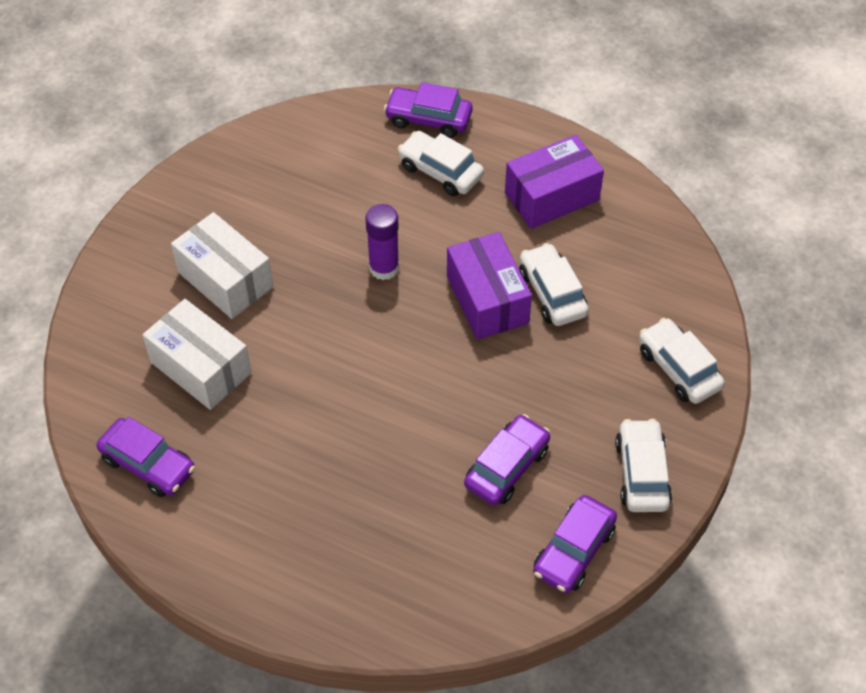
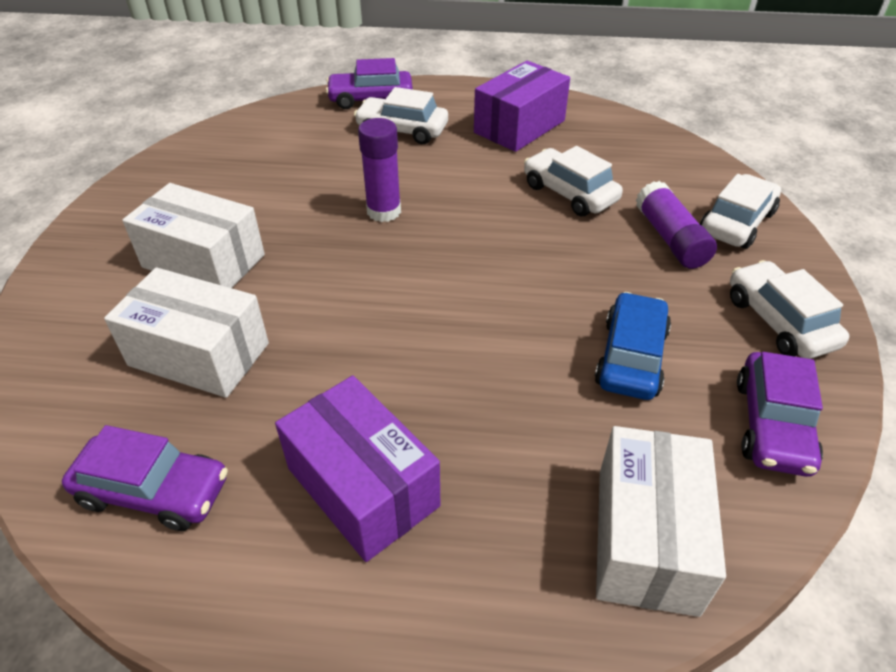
camera: 20 degrees left, 10 degrees down
purple box [447,232,532,340] -> purple box moved to [275,375,440,562]
purple car [464,414,550,506] -> blue car [595,292,671,400]
white car [639,318,725,404] -> white car turned 90 degrees clockwise [700,174,781,249]
none -> white box [596,426,726,617]
none -> purple glue stick [636,181,717,269]

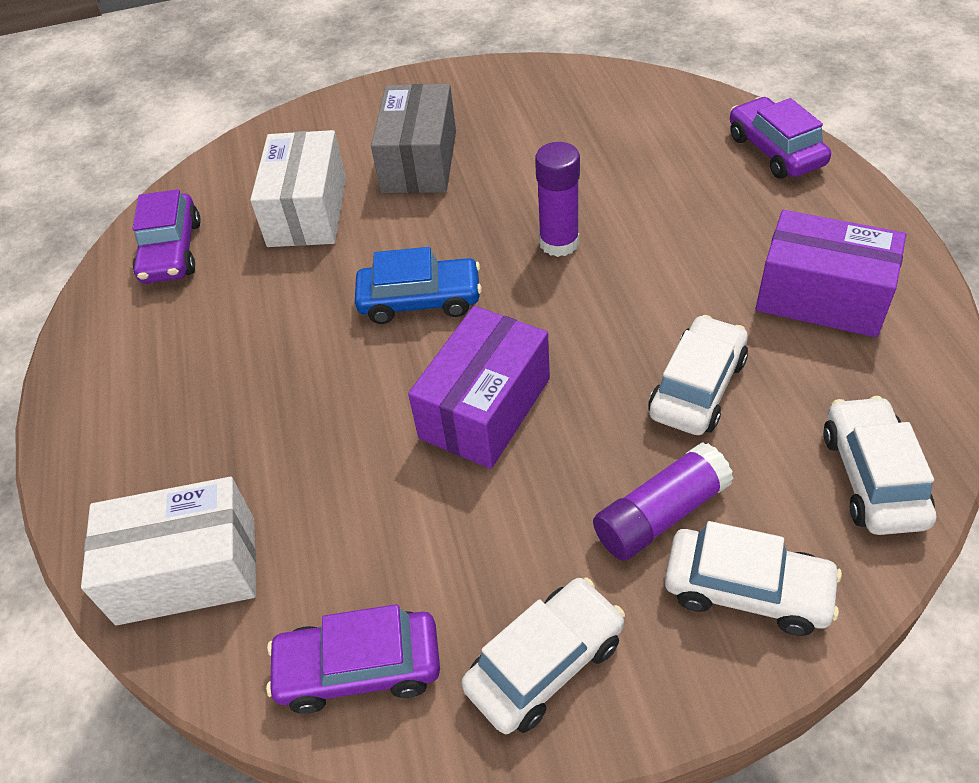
camera: 75 degrees right, 5 degrees up
white box [122,183,265,288] -> grey box [371,84,456,193]
purple box [275,375,440,562] -> purple box moved to [408,306,550,469]
white car [354,87,448,144] -> white car moved to [823,396,936,535]
blue car [595,292,671,400] -> blue car moved to [355,247,482,324]

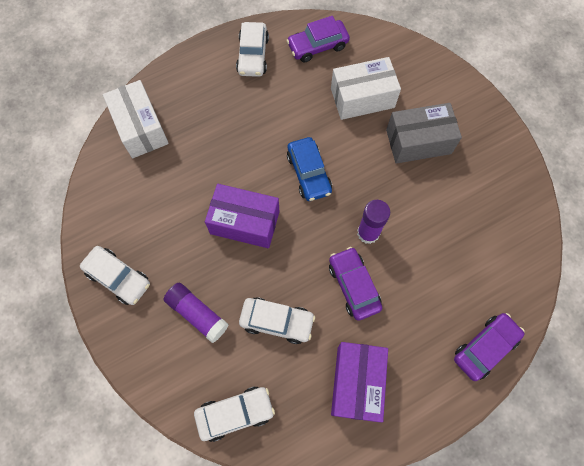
camera: 70 degrees right, 20 degrees up
purple car [266,604,440,714] -> purple car moved to [329,247,382,321]
white car [665,521,842,636] -> white car moved to [236,22,269,77]

